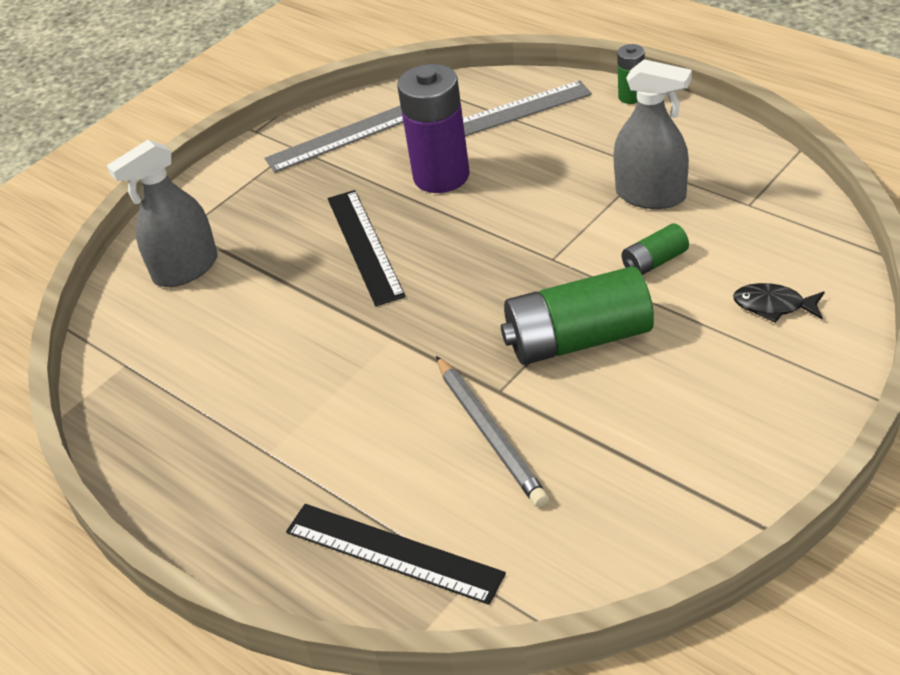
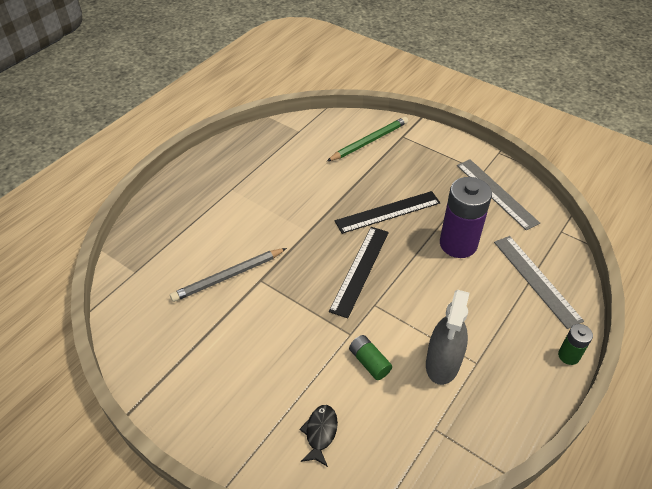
camera: 80 degrees right, 5 degrees up
grey spray bottle [107,140,218,287] -> green pencil [327,117,408,161]
black ruler [286,504,506,605] -> black ruler moved to [329,227,389,319]
green battery [501,266,654,365] -> none

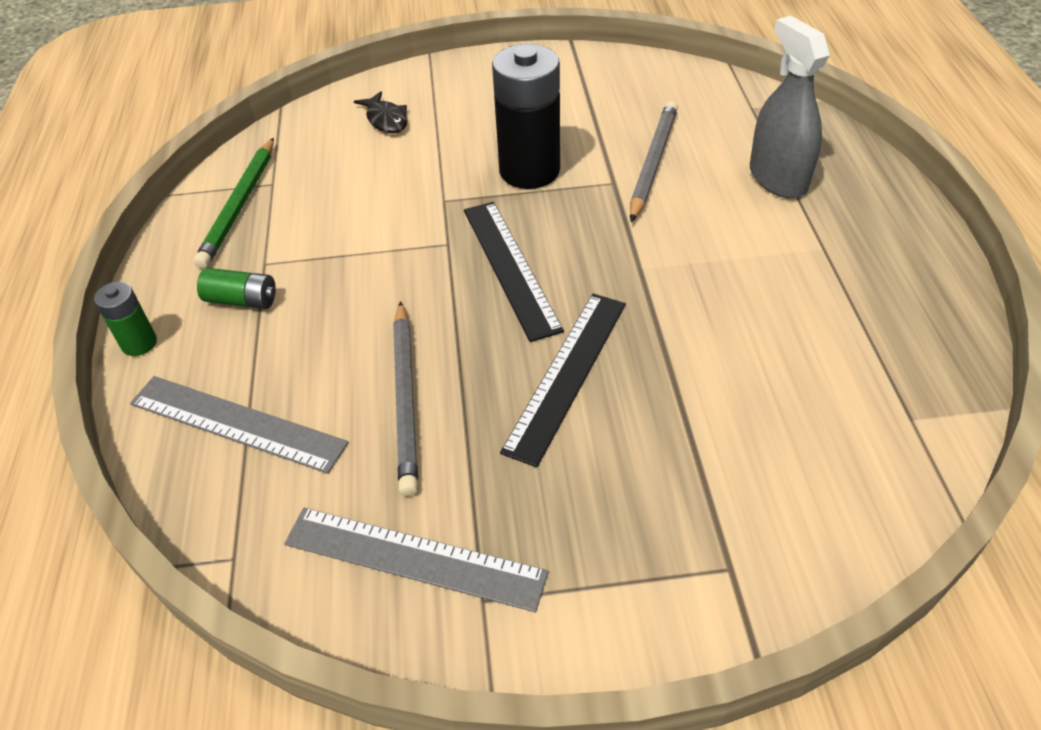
camera: 140 degrees right, 0 degrees up
green pencil [327,117,408,161] -> green pencil moved to [194,138,274,269]
green battery [349,335,392,380] -> green battery moved to [197,268,276,309]
grey spray bottle [426,290,469,385] -> grey spray bottle moved to [750,16,830,198]
purple battery [440,177,492,258] -> grey pencil [393,301,418,496]
none -> black battery [492,44,560,189]

